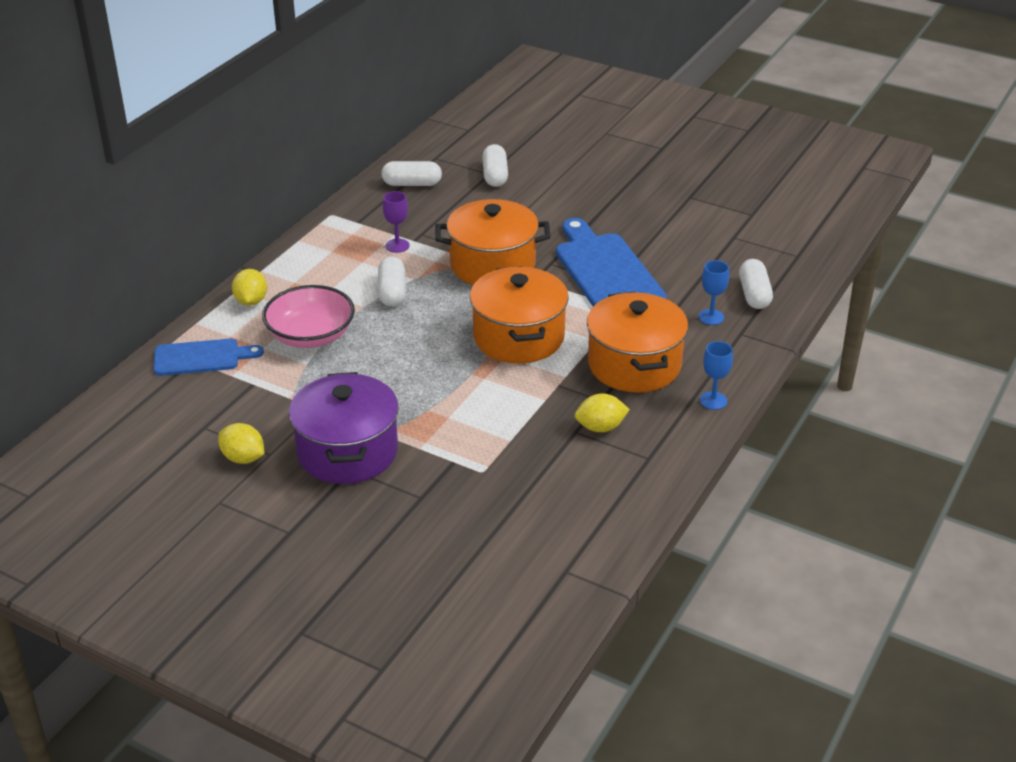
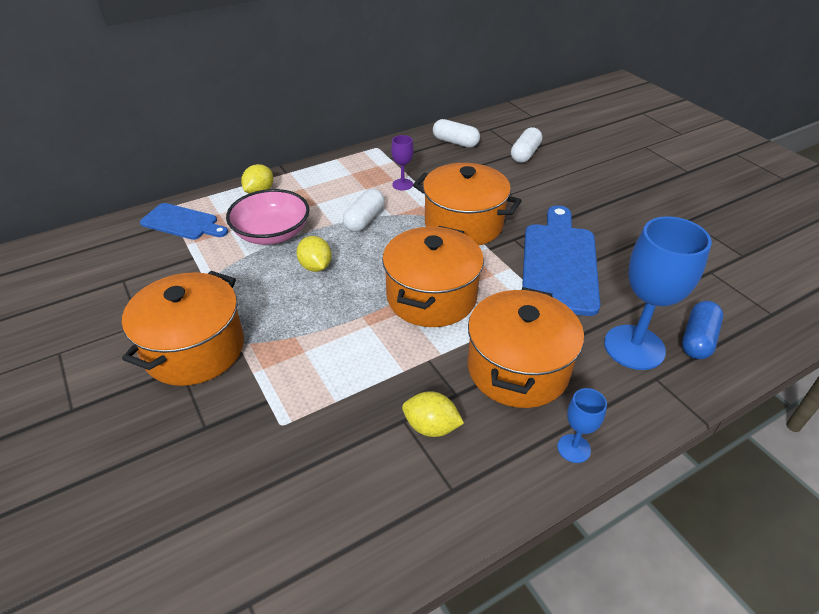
camera: 30 degrees right, 5 degrees up
yellow lemon [218,423,265,464] -> yellow lemon moved to [296,236,332,272]
purple pot [289,372,399,484] -> orange pot [122,271,244,386]
blue goblet [698,260,729,325] -> blue goblet [604,216,712,370], size x2.10
white capsule [739,259,773,309] -> blue capsule [682,301,723,359]

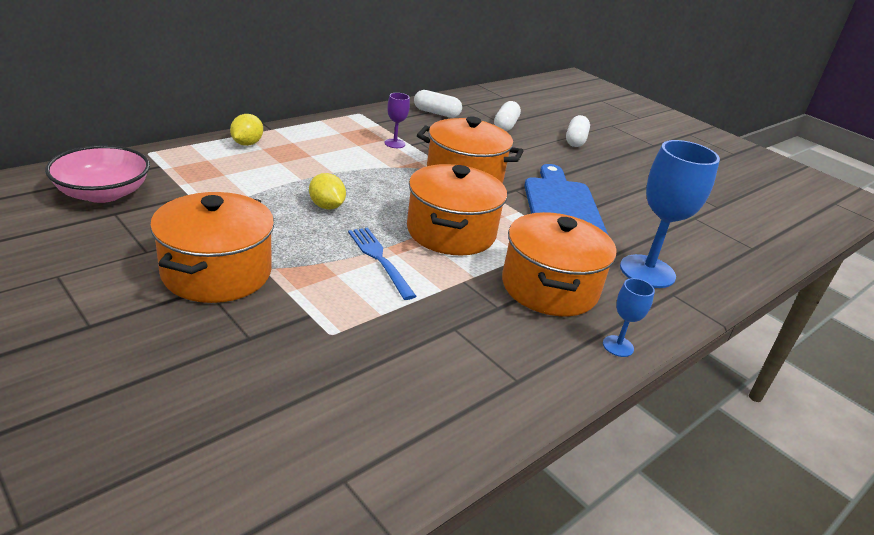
camera: 15 degrees left, 10 degrees down
blue cutting board [140,203,228,240] -> none
pink bowl [226,189,309,245] -> pink bowl moved to [45,145,150,203]
white capsule [343,189,385,232] -> white capsule moved to [566,115,590,147]
yellow lemon [402,391,464,437] -> none
blue capsule [682,301,723,359] -> none
none -> blue fork [348,228,416,300]

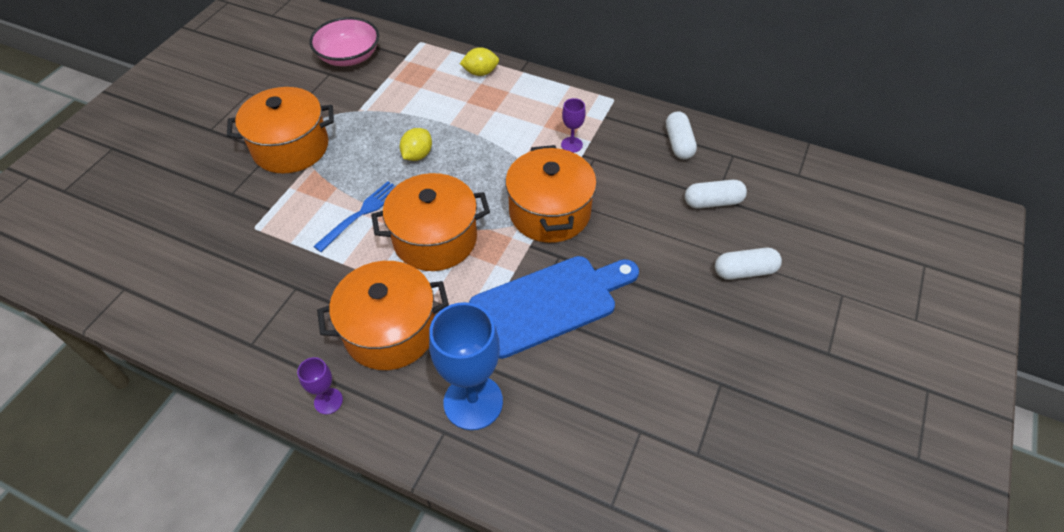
camera: 70 degrees right, 20 degrees up
blue goblet [603,278,655,357] -> purple goblet [297,357,343,414]

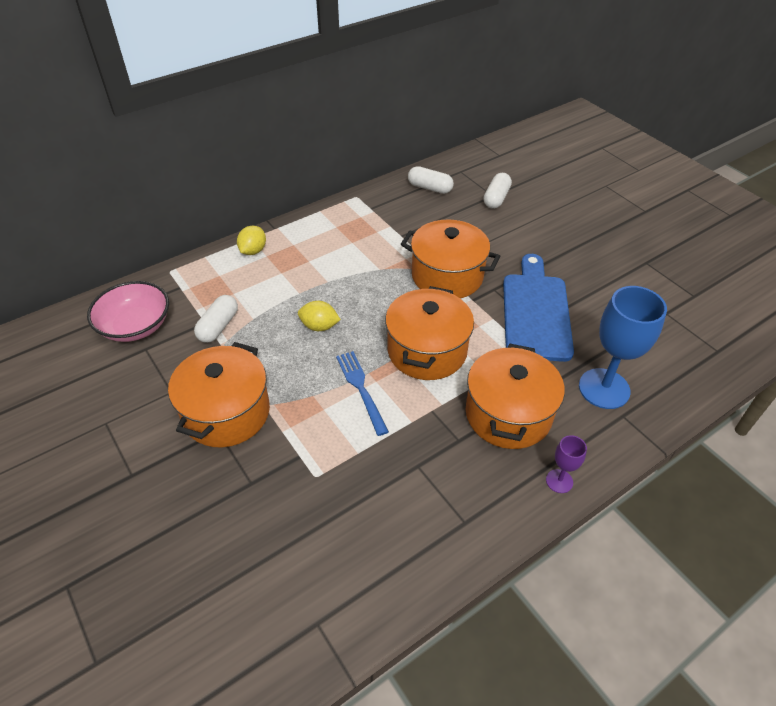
camera: 60 degrees left, 5 degrees down
yellow lemon [400,128,432,161] -> yellow lemon turned 45 degrees counterclockwise [298,301,341,331]
purple goblet [561,98,586,153] -> none
white capsule [715,248,782,280] -> white capsule moved to [194,295,238,343]

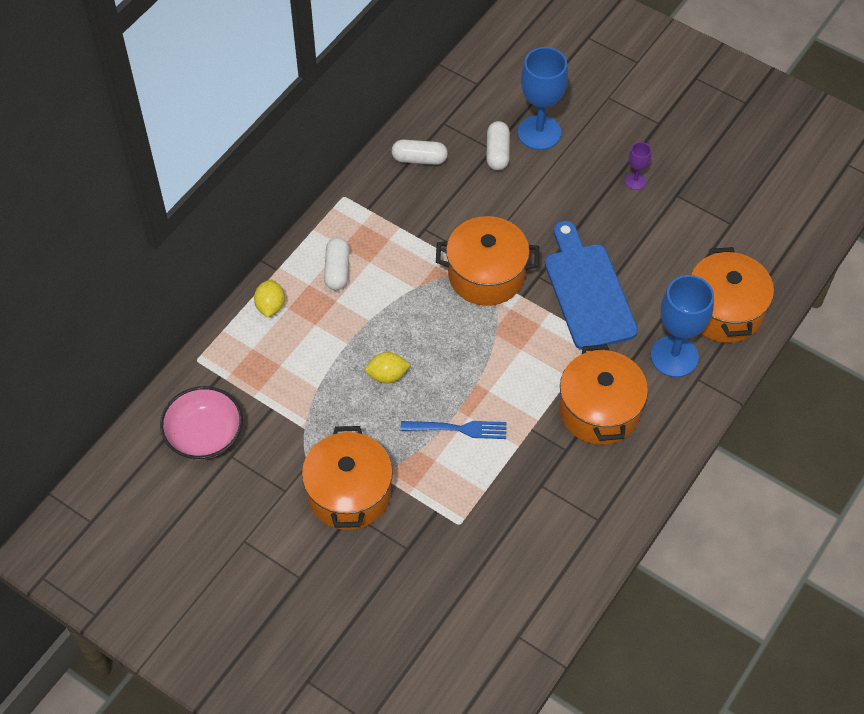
camera: 20 degrees left, 10 degrees up
white capsule [194,295,238,343] -> white capsule moved to [324,238,350,290]
blue fork [336,351,389,436] -> blue fork turned 135 degrees clockwise [401,421,507,439]
orange pot [385,286,474,380] -> orange pot moved to [691,247,774,343]
purple goblet [546,435,587,493] -> purple goblet moved to [625,142,651,190]
none -> blue goblet [518,47,568,150]

